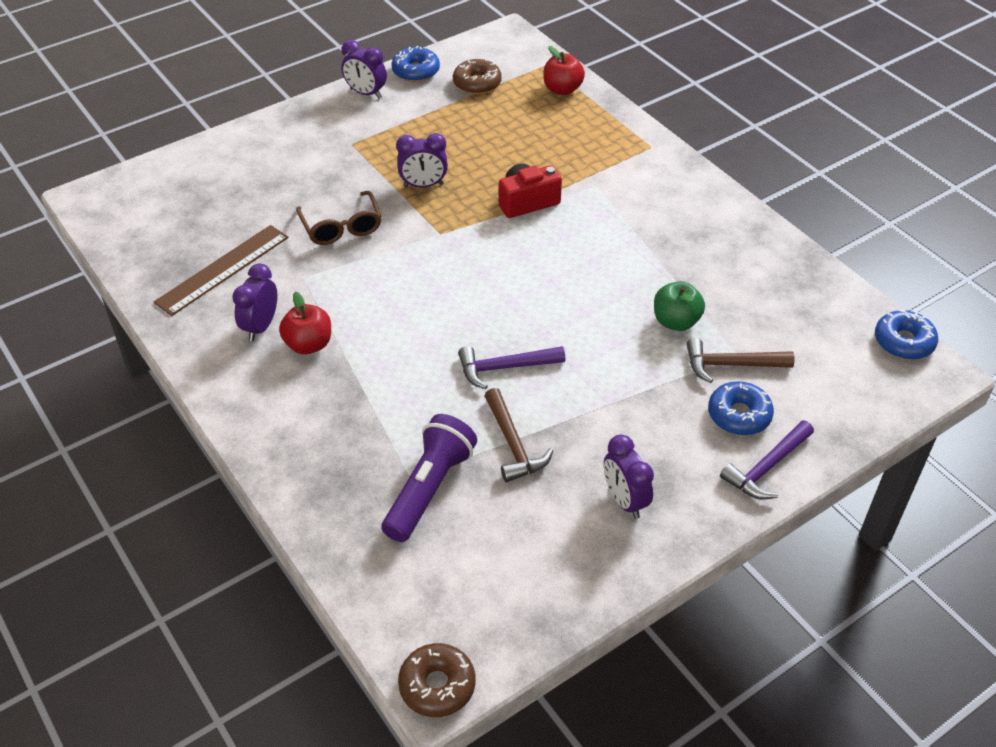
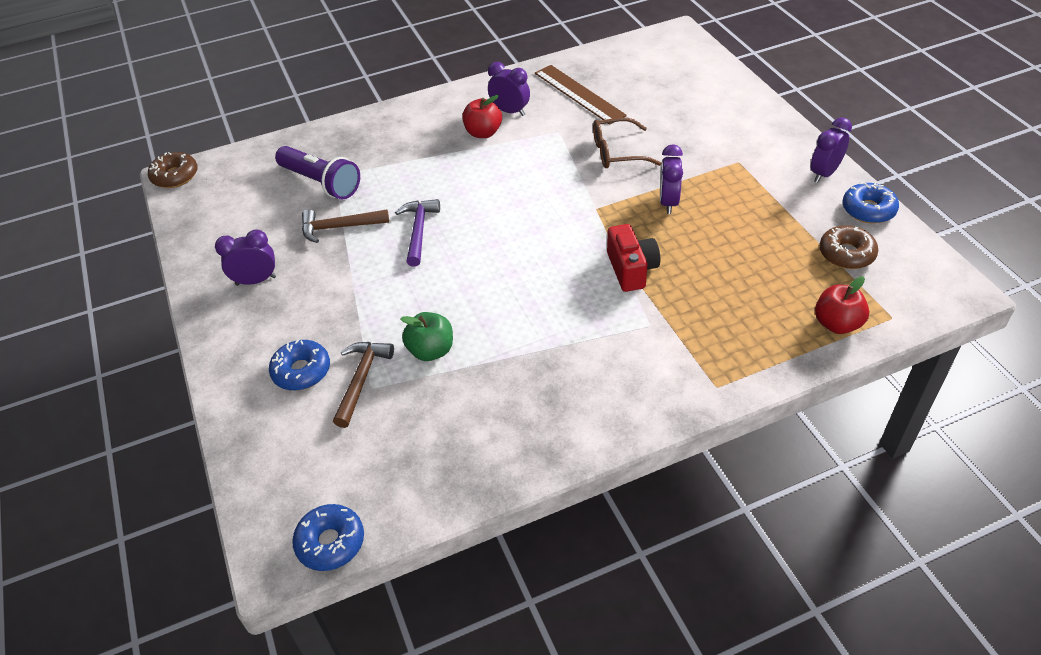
camera: 105 degrees right, 0 degrees up
purple hammer [720,420,814,500] -> none

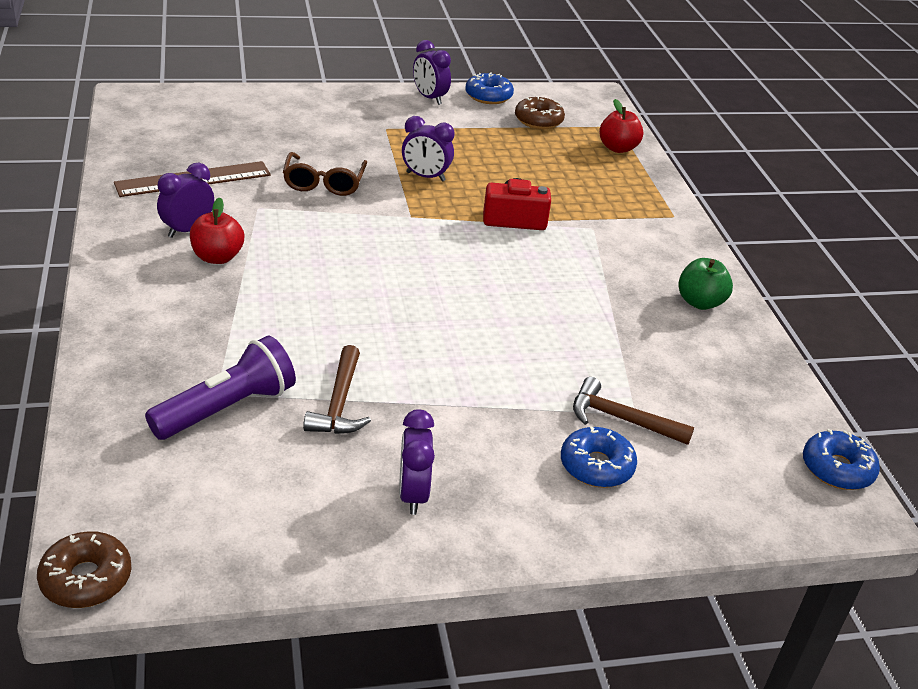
camera: 85 degrees left, 10 degrees down
purple hammer [395,199,440,267] -> none
green apple [400,312,453,361] -> green apple moved to [678,258,733,310]

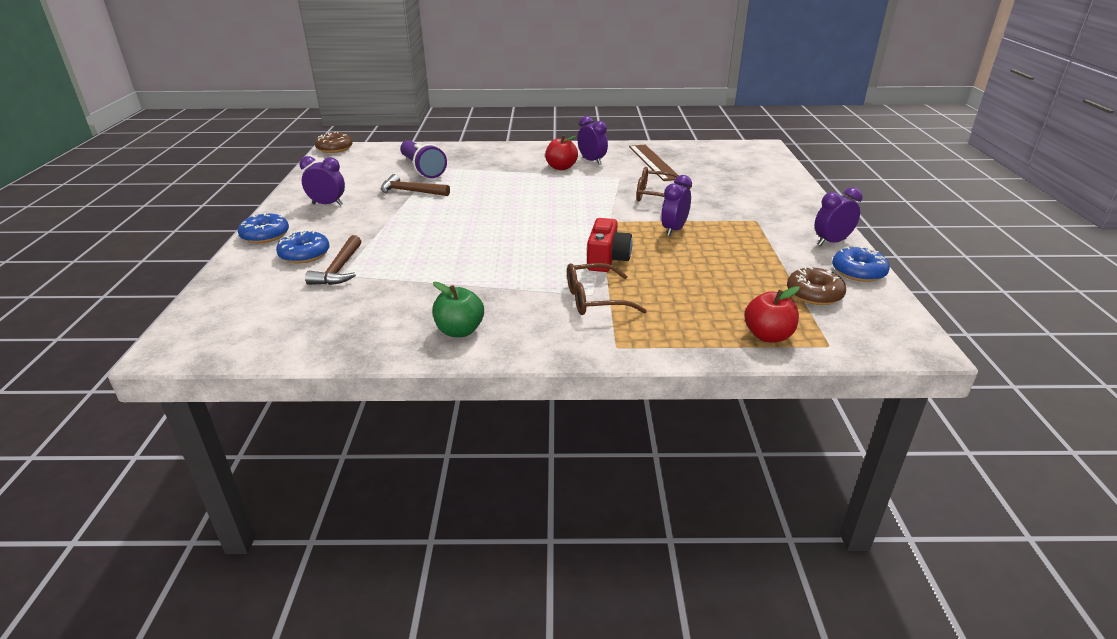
camera: 105 degrees right, 5 degrees down
brown hammer [573,377,694,445] -> brown hammer turned 150 degrees clockwise [305,235,361,285]
blue donut [803,429,880,490] -> blue donut moved to [238,213,289,243]
none -> brown glasses [567,263,647,315]

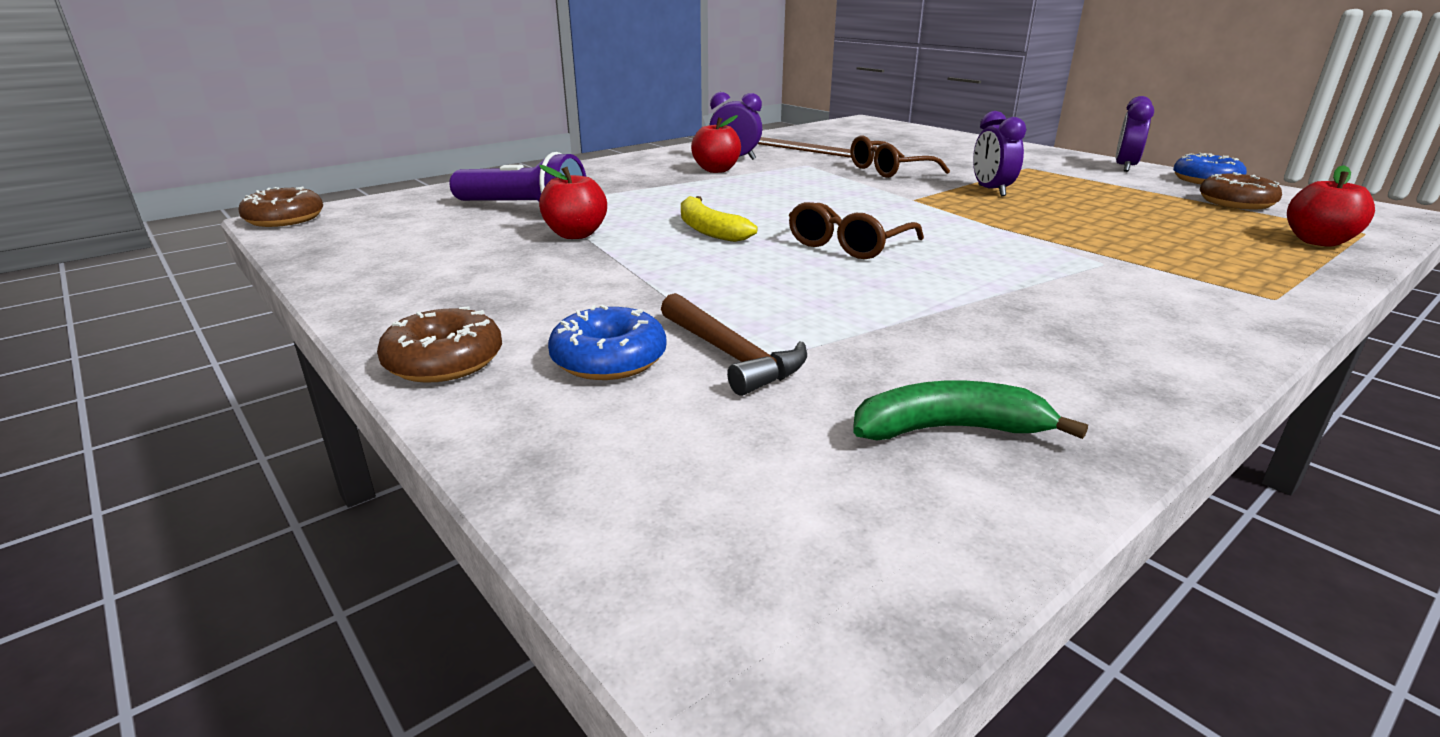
camera: 40 degrees left, 5 degrees down
blue donut [238,213,289,243] -> brown donut [377,306,502,383]
purple clock [299,156,345,206] -> none
brown hammer [381,174,450,196] -> red apple [539,165,607,239]
green apple [432,282,484,337] -> none
brown glasses [567,263,647,315] -> brown glasses moved to [789,202,924,259]
red camera [587,218,632,272] -> none
none -> yellow banana [681,196,758,242]
none -> green banana [853,380,1088,440]

